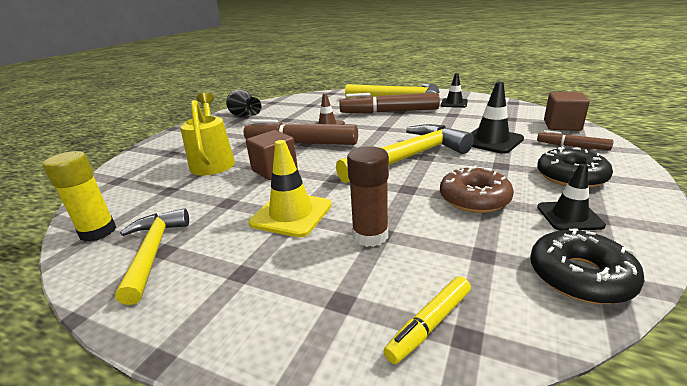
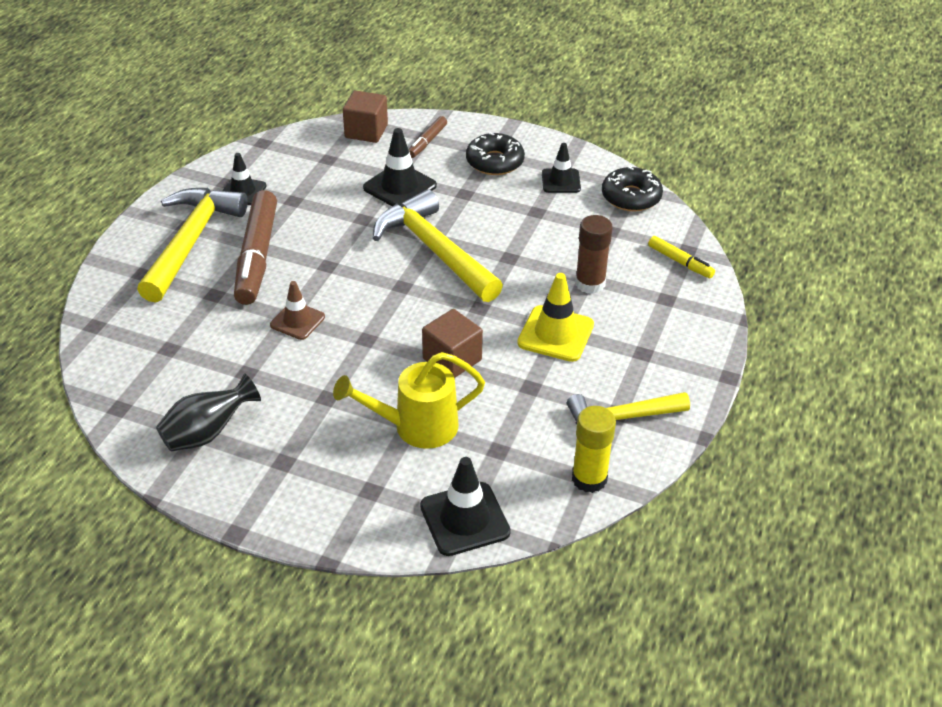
camera: 95 degrees left, 15 degrees up
brown marker [243,119,358,145] -> none
brown donut [440,165,514,213] -> none
none -> black traffic cone [420,457,511,556]

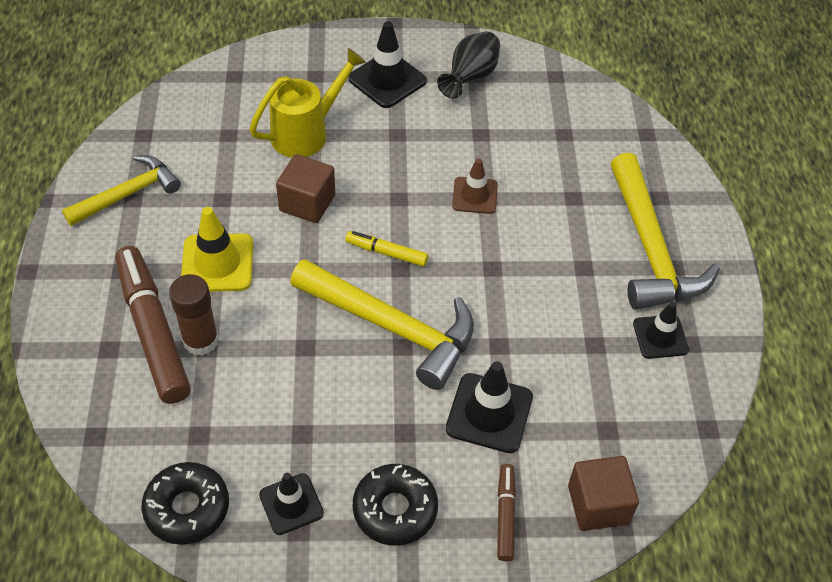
camera: 155 degrees right, 10 degrees up
brown marker [234,190,277,305] -> brown marker moved to [115,246,191,404]
black traffic cone [420,457,511,556] -> black traffic cone moved to [348,21,427,108]
yellow glue stick [572,406,616,493] -> none
yellow marker [648,236,715,278] -> yellow marker moved to [345,231,428,267]

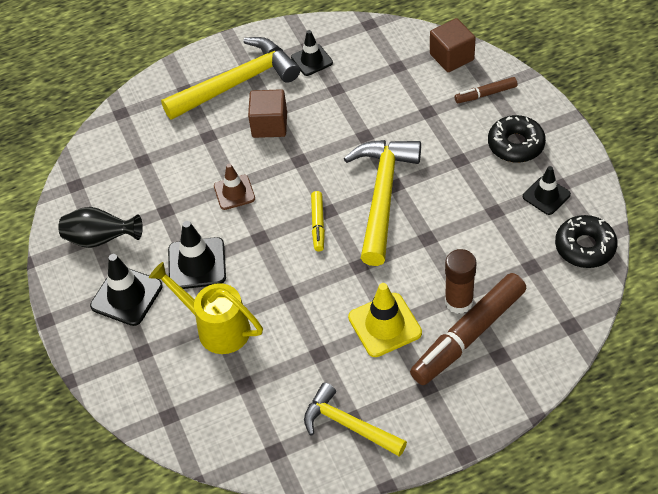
camera: 105 degrees left, 0 degrees up
brown cube [276,154,335,223] -> brown cube moved to [248,89,287,138]
black traffic cone [446,361,533,453] -> black traffic cone moved to [168,221,226,289]

